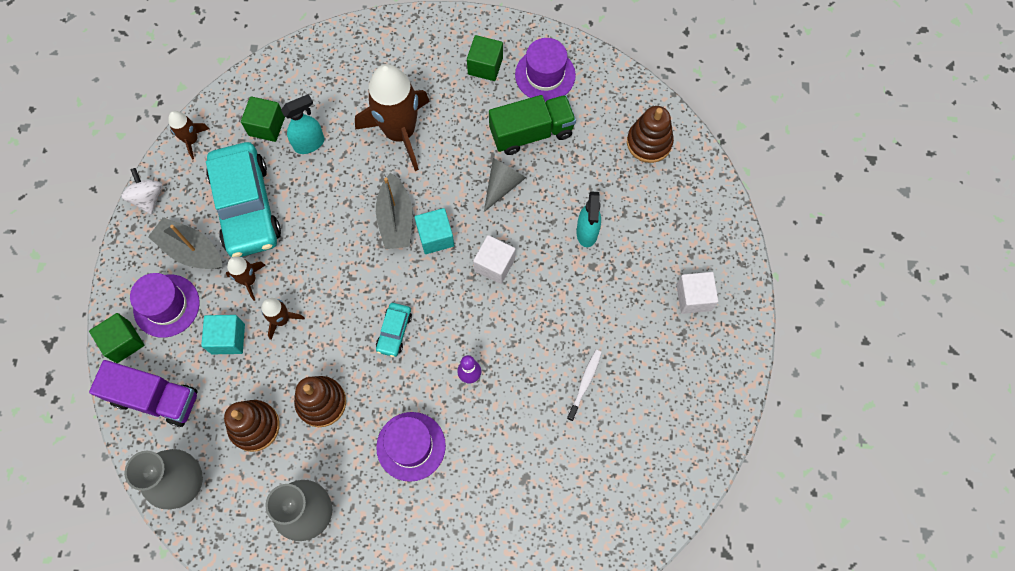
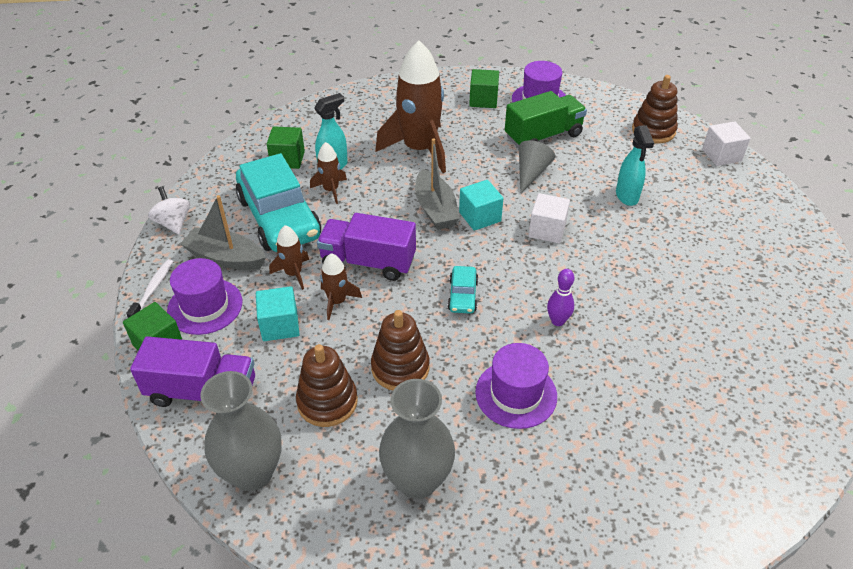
camera: 10 degrees left, 25 degrees down
brown rocket [168,111,210,159] -> brown rocket moved to [310,142,347,204]
white toothbrush [567,350,602,421] -> white toothbrush moved to [126,259,173,318]
white cube [676,272,718,314] -> white cube moved to [702,121,751,166]
none -> purple truck [317,213,416,281]

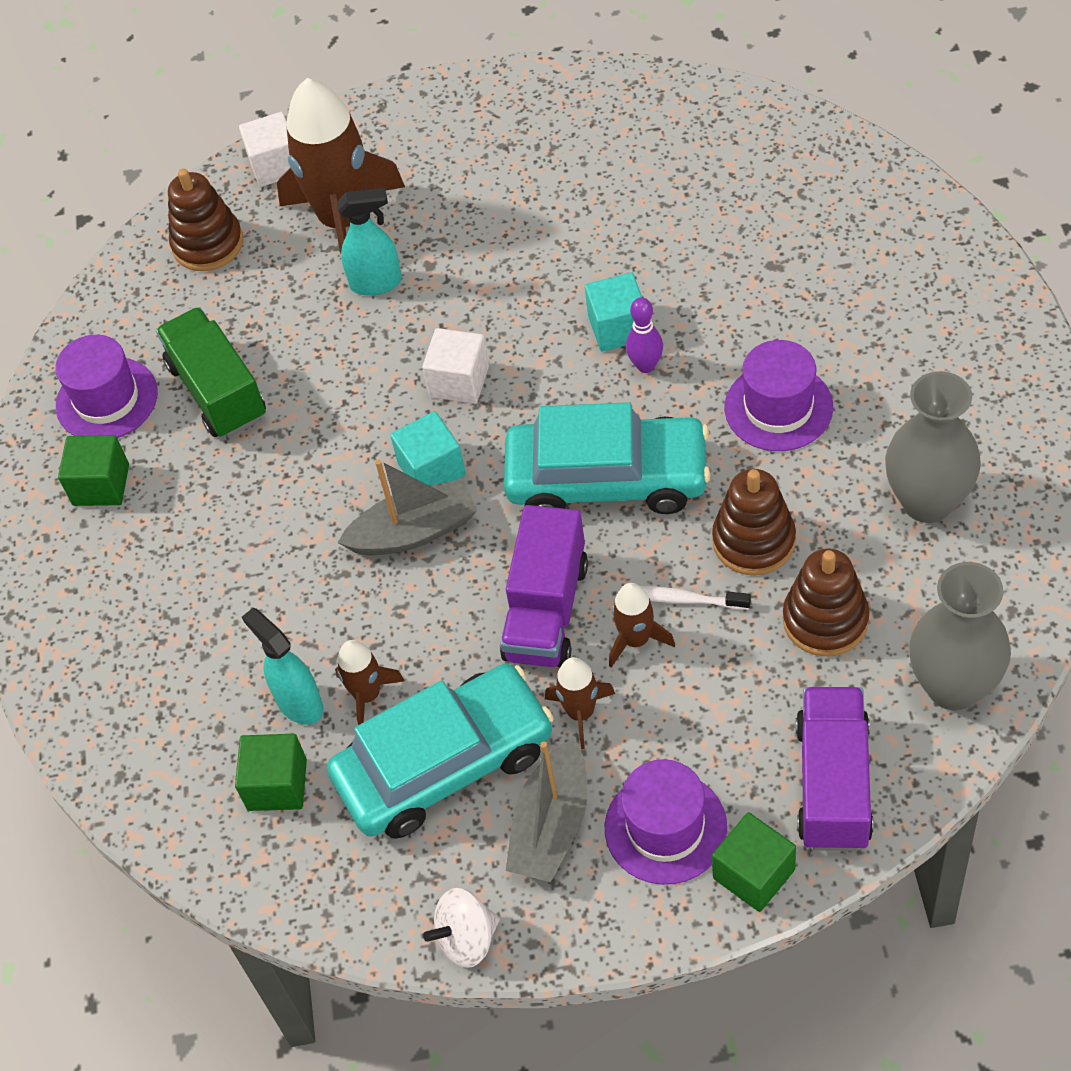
camera: 85 degrees left, 10 degrees up
white toothbrush [126,259,173,318] -> white toothbrush moved to [621,586,751,610]
turquoise cube [256,286,300,341] -> turquoise cube moved to [585,272,642,352]
brown rocket [375,40,446,173] -> brown rocket moved to [277,78,405,253]
turquoise car [448,266,478,314] -> turquoise car [504,402,711,514], size x2.28
grey cone [519,140,555,193] -> none

